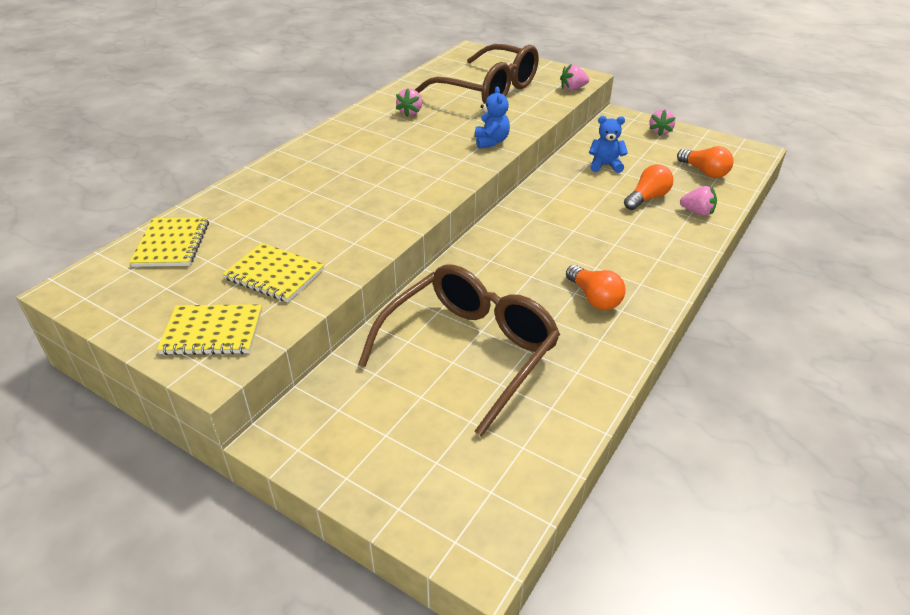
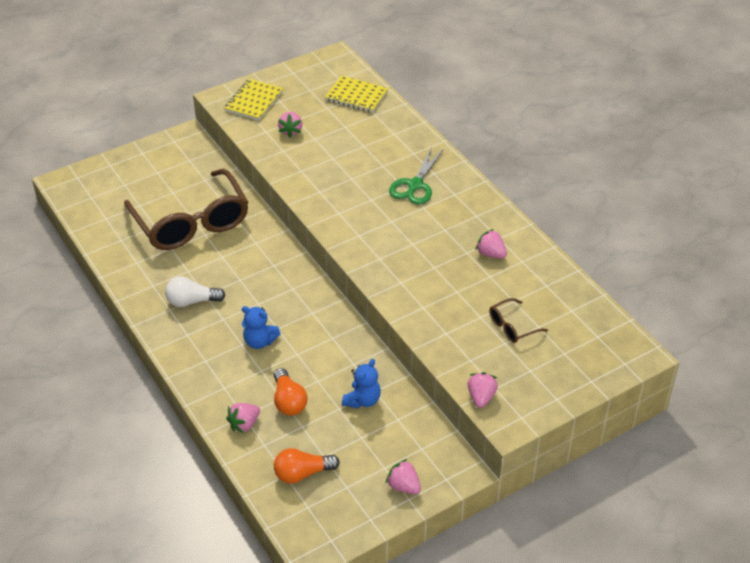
camera: 115 degrees right, 5 degrees up
yellow notebook [223,243,324,302] -> pink strawberry [278,112,303,138]
brown glasses [415,44,539,104] -> brown glasses [489,298,548,343], size x0.41
blue teddy bear [475,86,510,149] -> blue teddy bear moved to [242,306,281,349]
orange light bulb [566,265,626,310] -> white light bulb [165,276,226,307]
none -> green scissors [389,148,444,204]

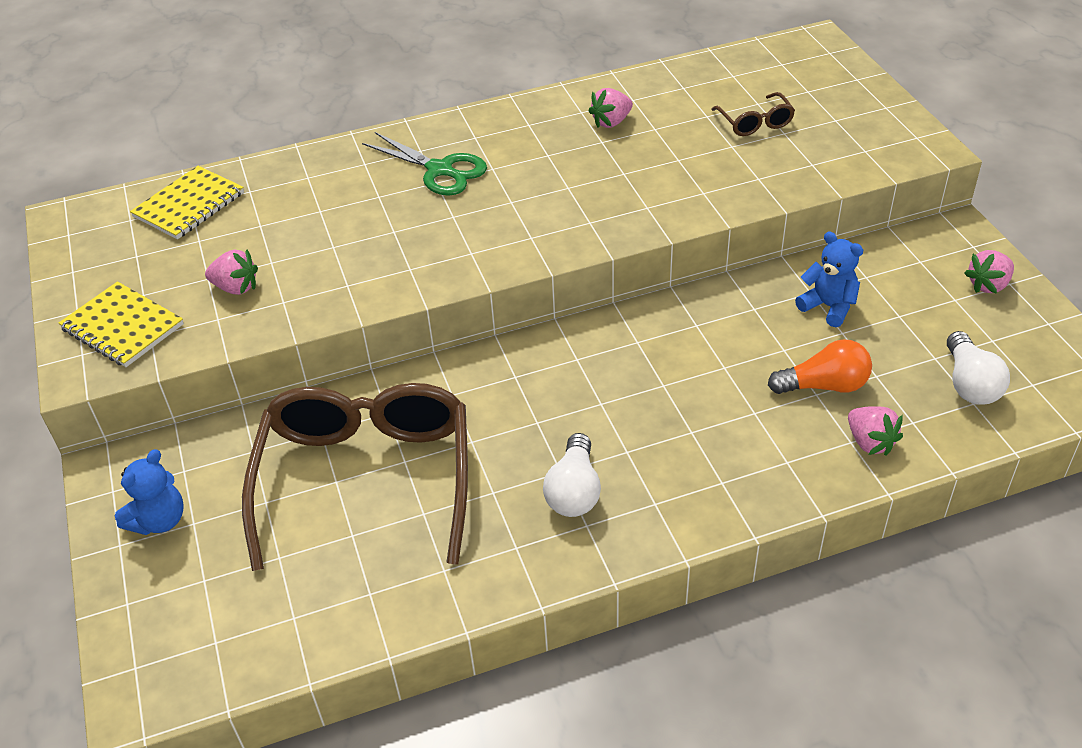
camera: 75 degrees left, 0 degrees up
brown glasses [124,169,249,250] -> brown glasses turned 75 degrees counterclockwise [242,383,468,571]
blue teddy bear [242,306,281,349] -> blue teddy bear moved to [115,449,184,535]
orange light bulb [274,448,340,484] -> white light bulb [947,331,1010,405]
pink strawberry [467,372,498,408] -> none

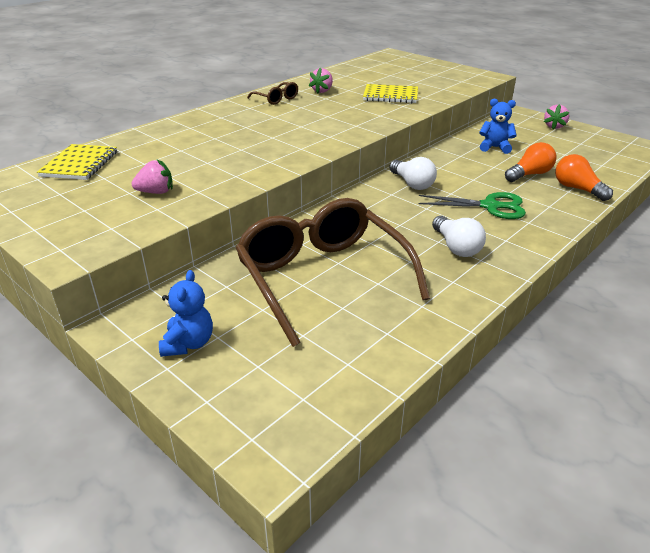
camera: 30 degrees left, 10 degrees down
yellow notebook [59,281,184,367] -> yellow notebook moved to [363,84,418,103]
green scissors [362,132,487,196] -> green scissors moved to [418,192,526,219]
brown glasses [711,92,795,136] -> brown glasses moved to [247,82,298,105]
pink strawberry [848,406,903,456] -> orange light bulb [555,154,613,201]
white light bulb [947,331,1010,405] -> white light bulb moved to [389,157,437,190]

